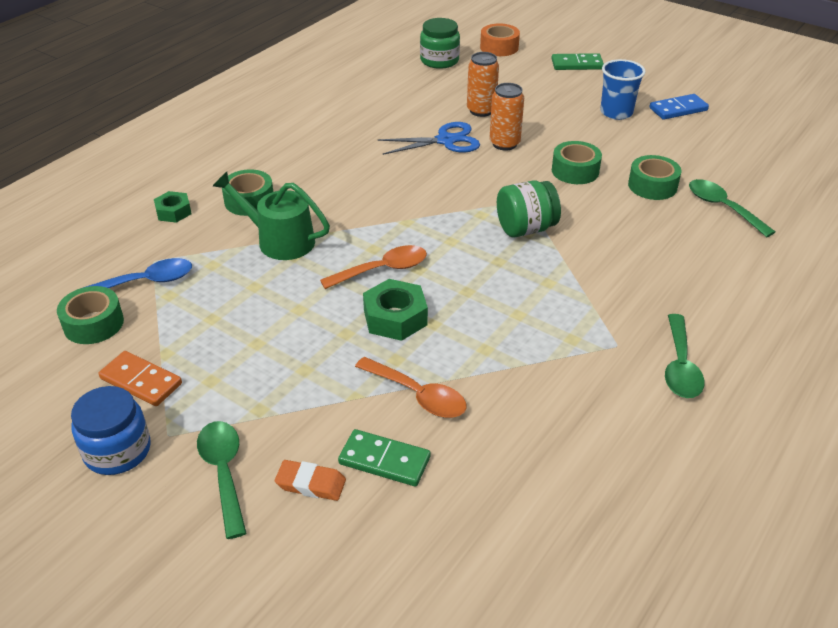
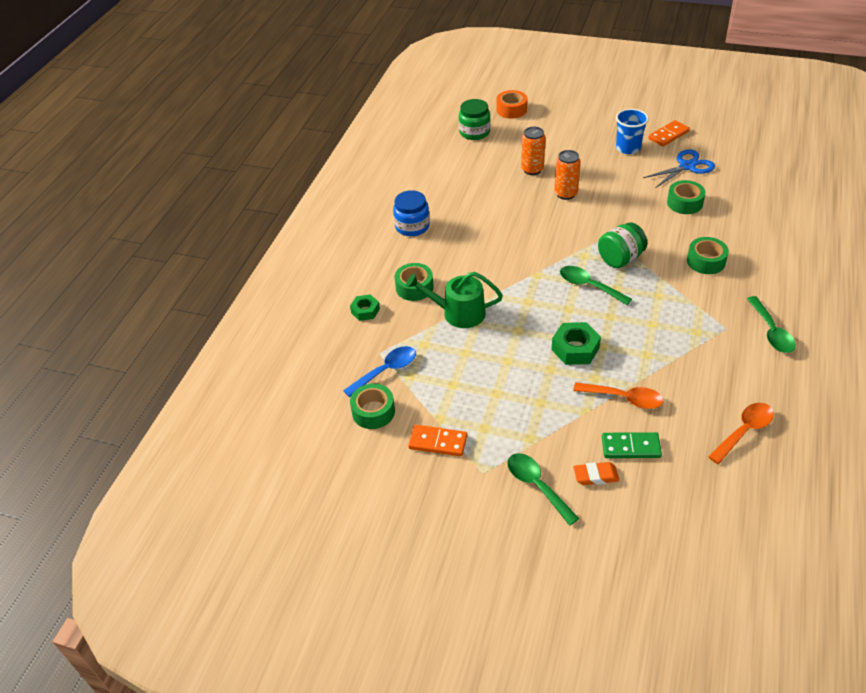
camera: 15 degrees left, 5 degrees up
blue jar [71,386,151,475] -> blue jar moved to [393,190,430,236]
orange spoon [320,245,427,289] -> orange spoon moved to [708,403,774,464]
blue scissors [378,122,480,155] -> blue scissors moved to [643,149,715,188]
green domino [551,53,604,70] -> none
green tape [552,141,602,184] -> green tape moved to [687,237,729,274]
blue domino [649,94,709,120] -> orange domino [649,120,690,146]
green spoon [689,179,775,237] -> green spoon moved to [560,266,632,305]

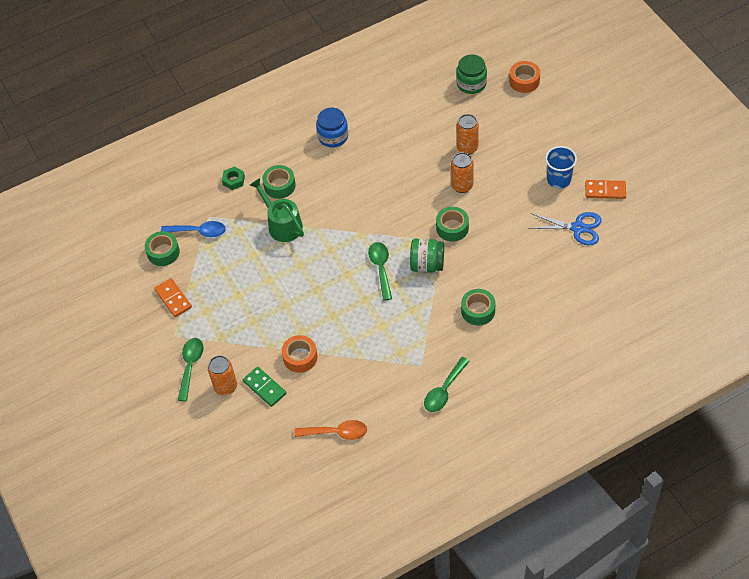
camera: 45 degrees right, 10 degrees up
green nut [551,322,601,365] -> none
orange spoon [573,382,664,409] -> orange tape [282,335,318,373]
orange eraser [573,462,620,485] -> orange can [208,355,237,396]
green tape [667,180,706,214] -> green tape moved to [436,207,469,241]

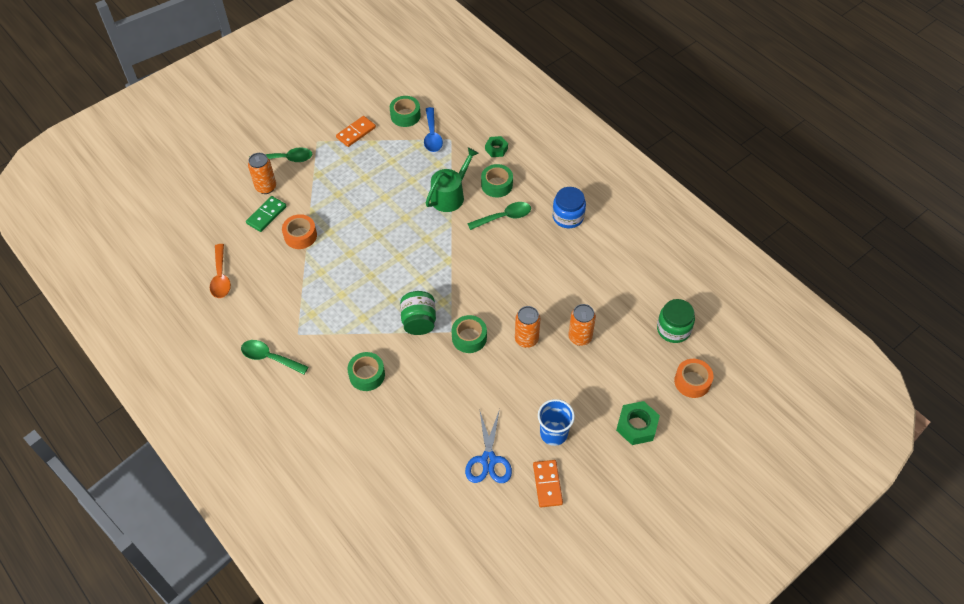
camera: 75 degrees right, 0 degrees up
green spoon [368,242,392,301] -> green spoon moved to [467,202,531,230]
none -> green nut [616,401,660,445]

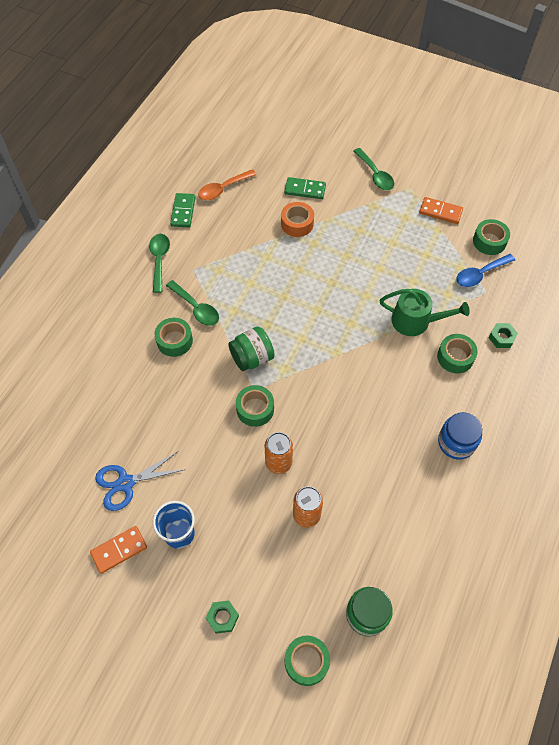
camera: 65 degrees right, 5 degrees up
orange can [248,153,276,194] -> none
green spoon [467,202,531,230] -> green spoon moved to [166,280,219,326]
green nut [616,401,660,445] -> green nut [206,600,239,634], size x0.64
orange tape [674,359,714,398] -> green tape [285,635,330,686]
none -> green domino [170,193,196,228]

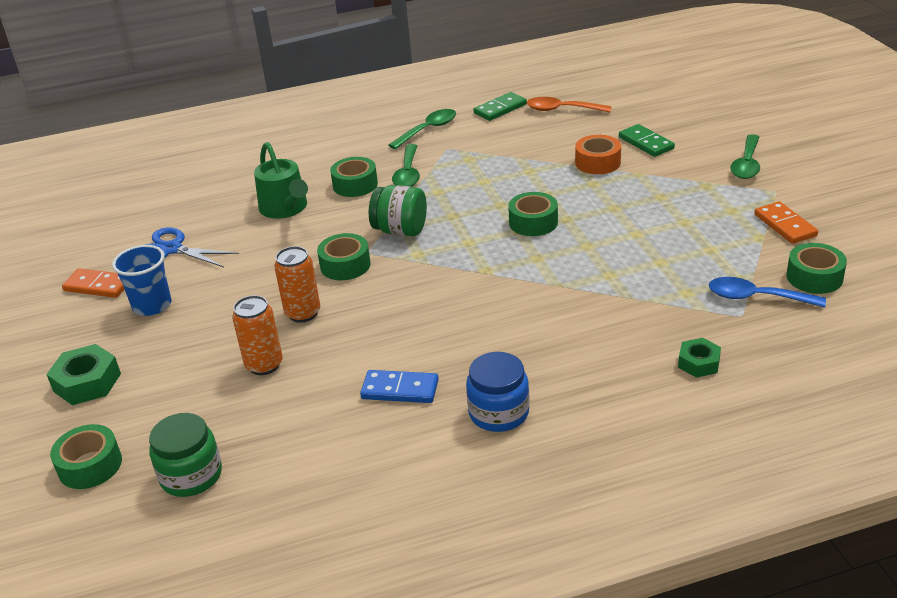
camera: 50 degrees right, 25 degrees down
green nut [206,600,239,634] -> green nut [46,344,121,405], size x1.56
green watering can [380,289,470,336] -> green watering can moved to [254,142,308,219]
green tape [437,334,478,373] -> green tape moved to [508,192,558,236]
none -> blue domino [360,370,439,403]

